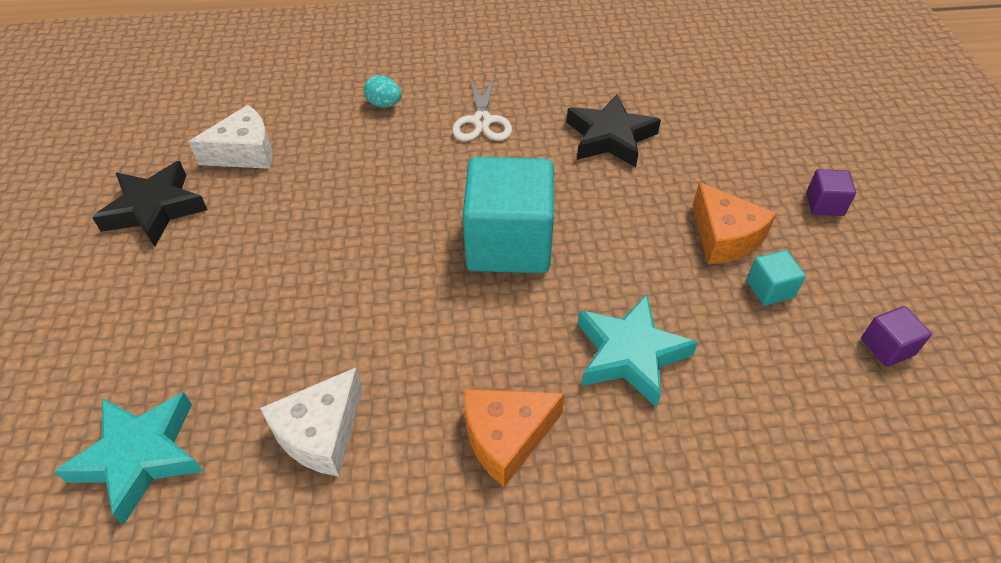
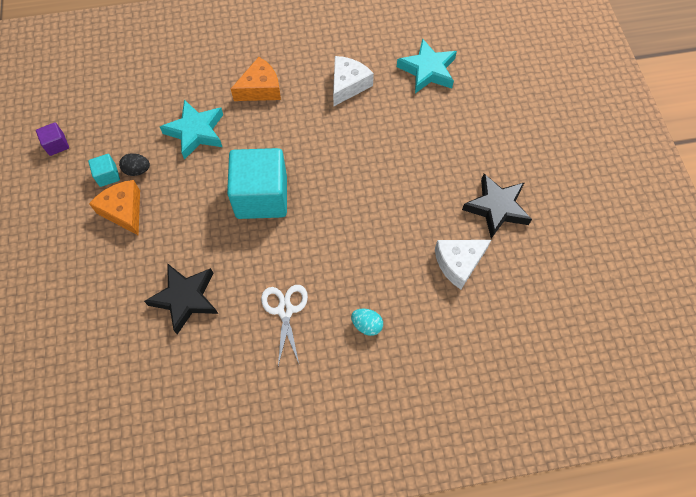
camera: 175 degrees right, 15 degrees up
purple cube [806,169,856,216] -> none
none -> black egg [119,153,150,176]

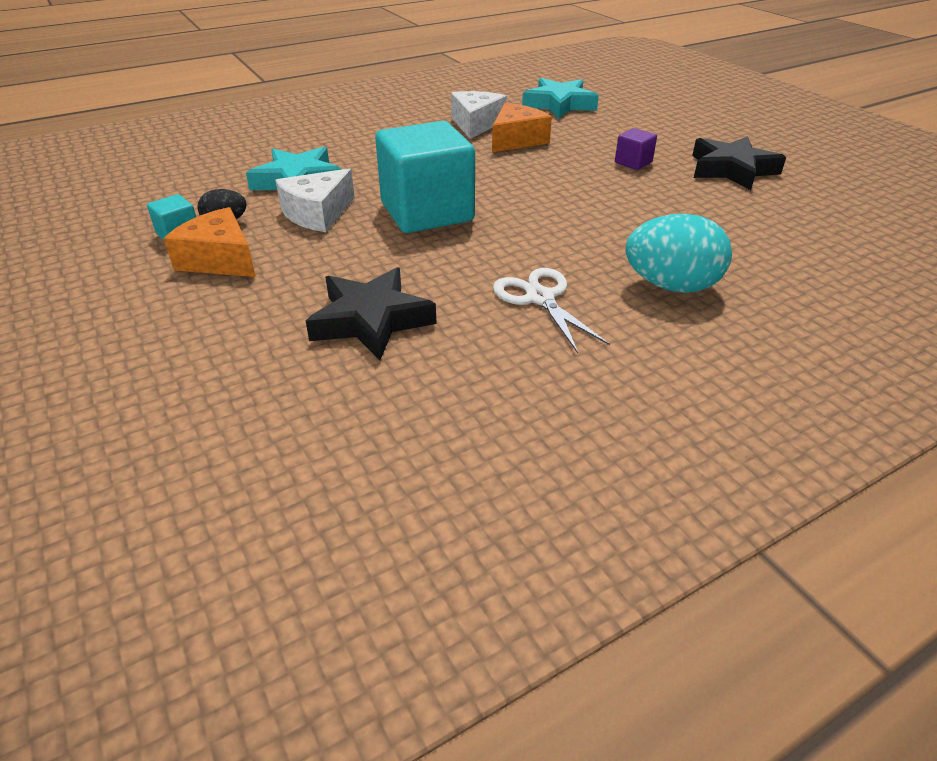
camera: 20 degrees left, 25 degrees down
purple cube [36,122,69,156] -> purple cube moved to [615,128,657,170]
orange cheese [231,57,281,101] -> orange cheese moved to [492,103,552,153]
turquoise egg [351,309,383,336] -> turquoise egg [626,214,732,293], size x1.87
white cheese [435,240,491,290] -> white cheese moved to [275,168,355,232]

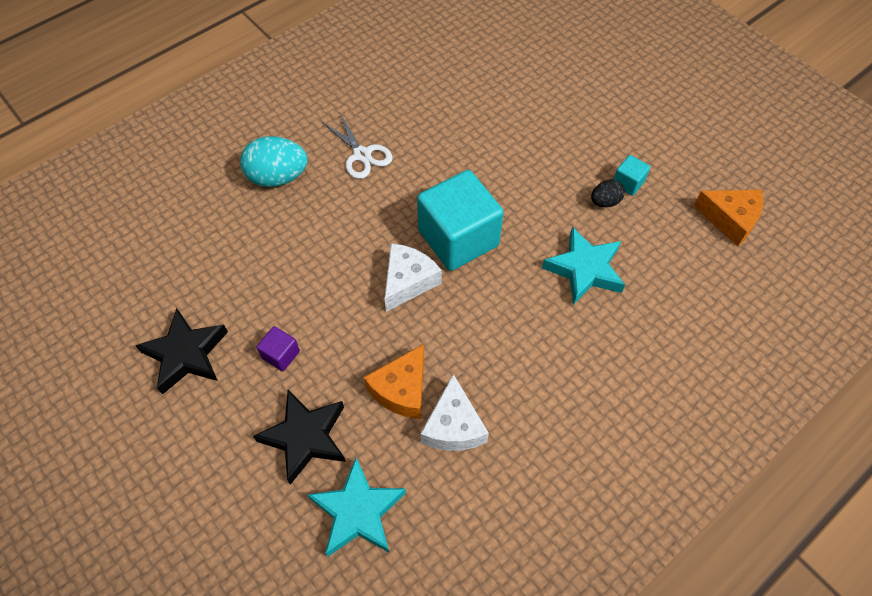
camera: 170 degrees right, 20 degrees up
orange cheese [163,207,256,277] -> orange cheese moved to [694,190,763,246]
white cheese [275,168,355,232] -> white cheese moved to [384,243,442,312]
black star [306,267,437,360] -> black star moved to [253,390,346,485]

